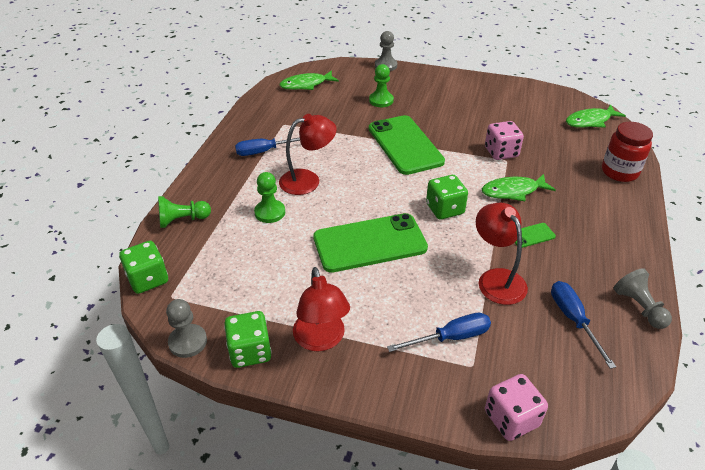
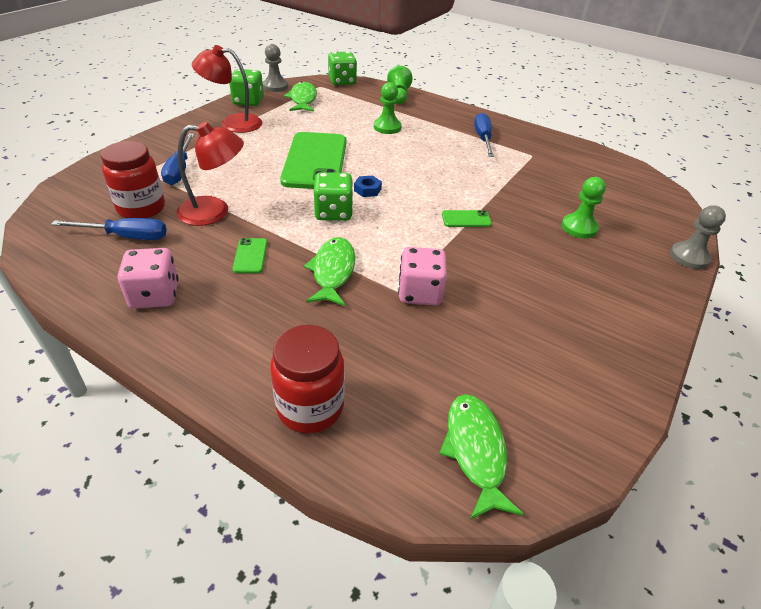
camera: 105 degrees right, 0 degrees up
red lamp [279,114,337,195] -> none
green fish [280,70,339,90] -> green fish moved to [284,81,317,111]
green phone [369,115,445,175] -> green phone [442,210,492,227], size x0.41
pink dice [485,374,548,441] -> pink dice moved to [118,248,179,309]
grey pawn [614,268,672,329] -> none
none -> red jar [101,141,165,218]
none -> blue nut [354,176,382,197]

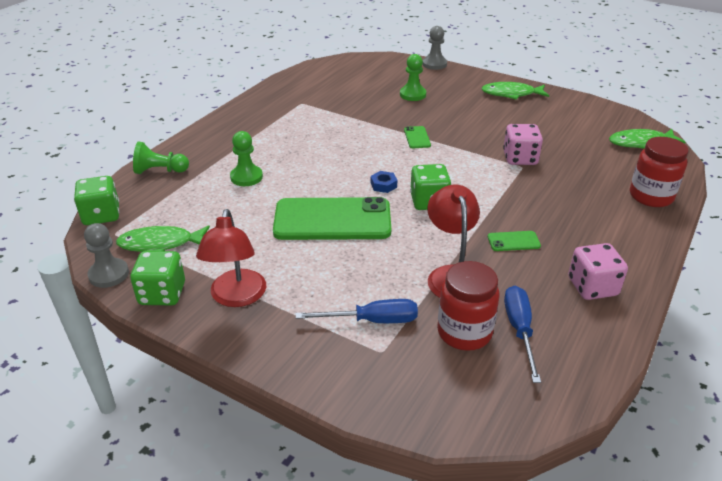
camera: 90 degrees left, 5 degrees down
green fish [304,237,355,306] -> green fish moved to [481,82,549,100]
blue screwdriver [474,113,494,157] -> none

